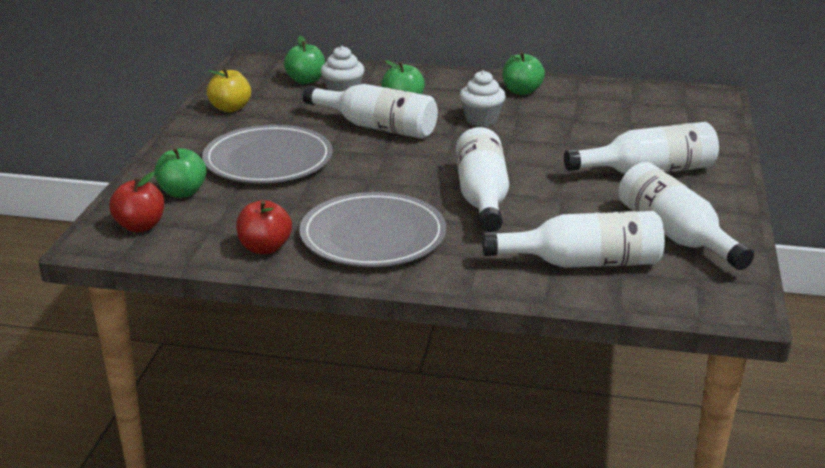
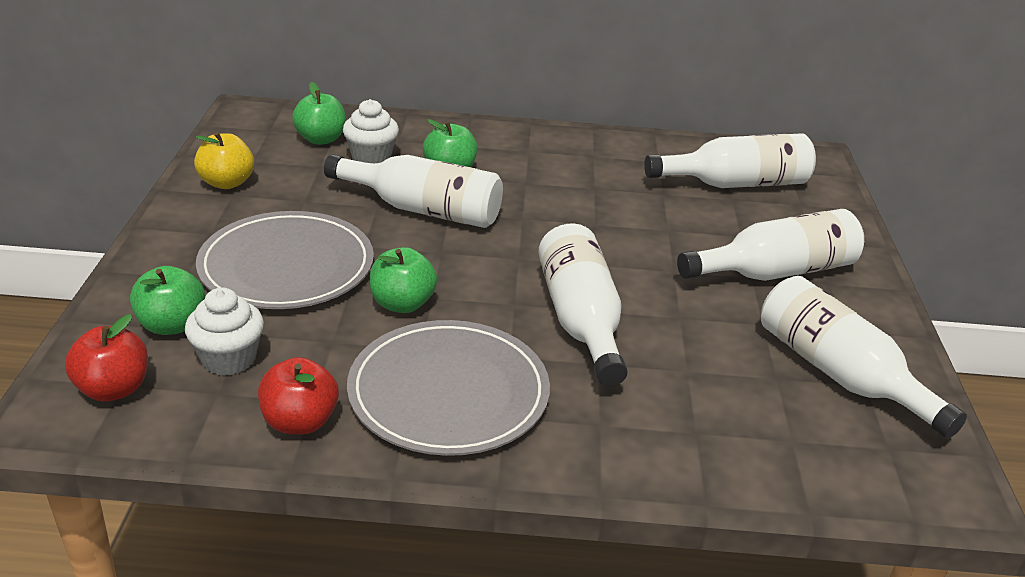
camera: 10 degrees left, 5 degrees up
white cupcake [460,70,506,126] -> white cupcake moved to [185,288,264,376]
white bottle [482,211,665,268] -> white bottle moved to [644,134,816,188]
green apple [503,52,545,95] -> green apple moved to [370,247,437,313]

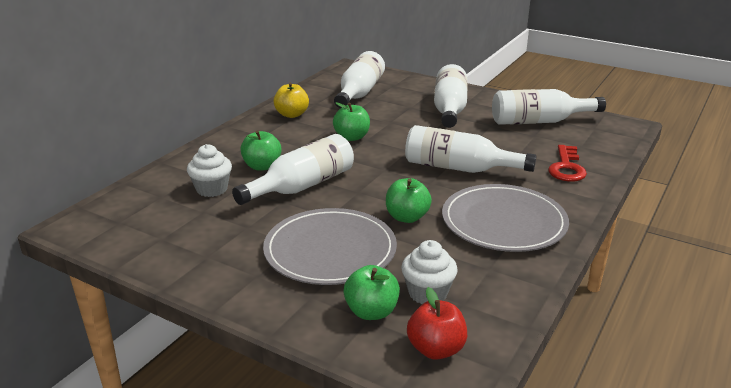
camera: 60 degrees left, 5 degrees down
yellow apple [194,132,254,189] -> yellow apple moved to [273,83,309,118]
red apple [258,357,339,434] -> none
green apple [292,82,346,145] -> green apple moved to [333,102,370,141]
none -> red key [548,145,587,182]

